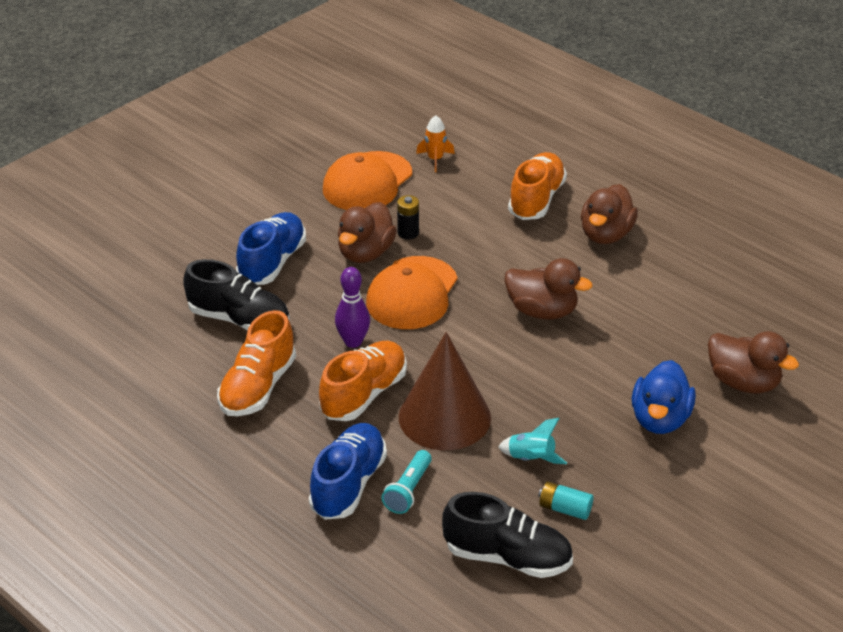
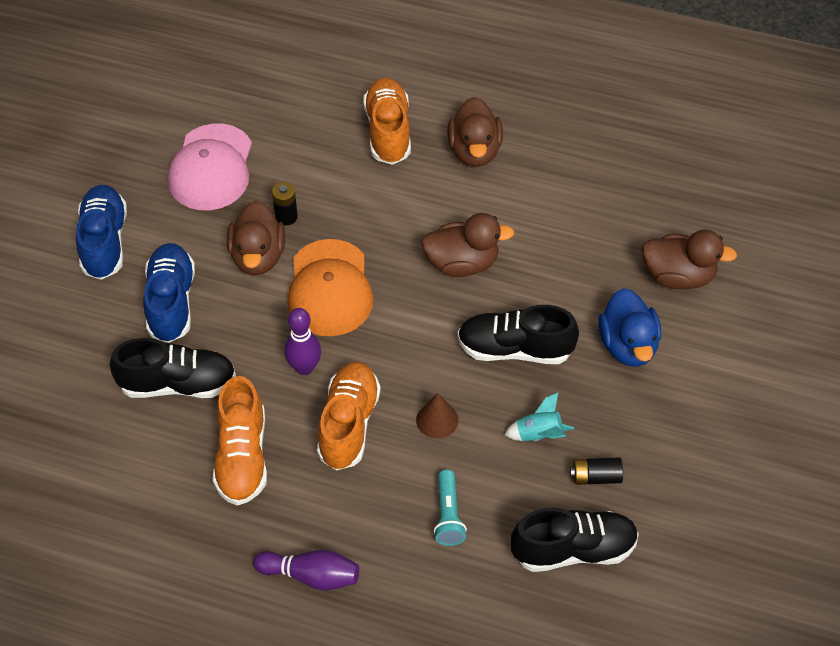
camera: 25 degrees left, 15 degrees up
blue shoe [309,423,387,520] -> blue shoe moved to [76,185,127,280]
orange cap [323,151,412,210] -> pink cap [168,123,252,210]
brown cone [399,332,491,450] -> brown cone [416,393,458,439], size x0.45
orange rocket [416,115,455,172] -> none
turquoise battery [538,481,593,520] -> black battery [570,458,623,485]
none -> purple bowling pin [253,550,359,590]
none -> black shoe [457,305,579,364]

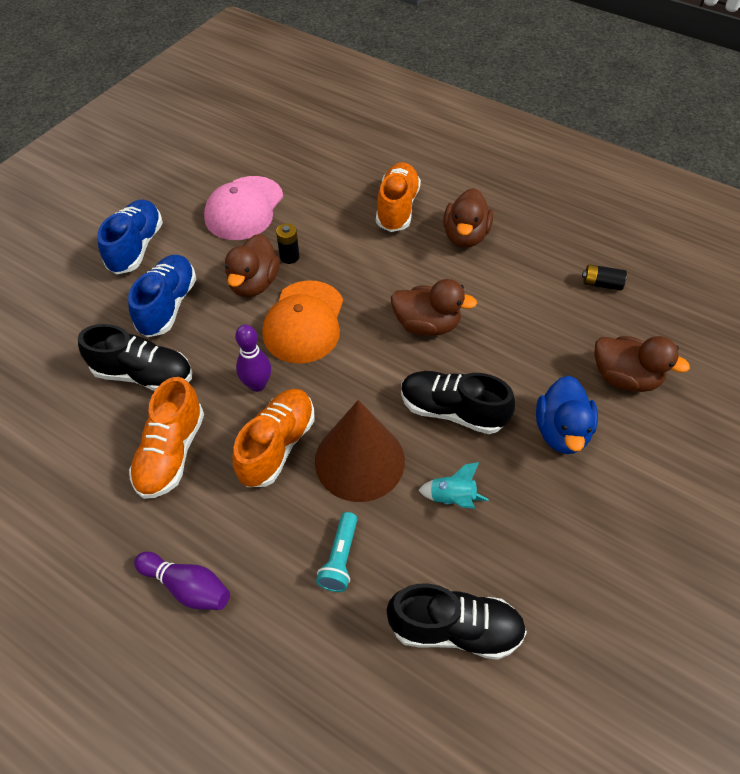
camera: 15 degrees right, 0 degrees up
brown cone [416,393,458,439] -> brown cone [315,400,405,502], size x2.21
black battery [570,458,623,485] -> black battery moved to [582,264,627,290]

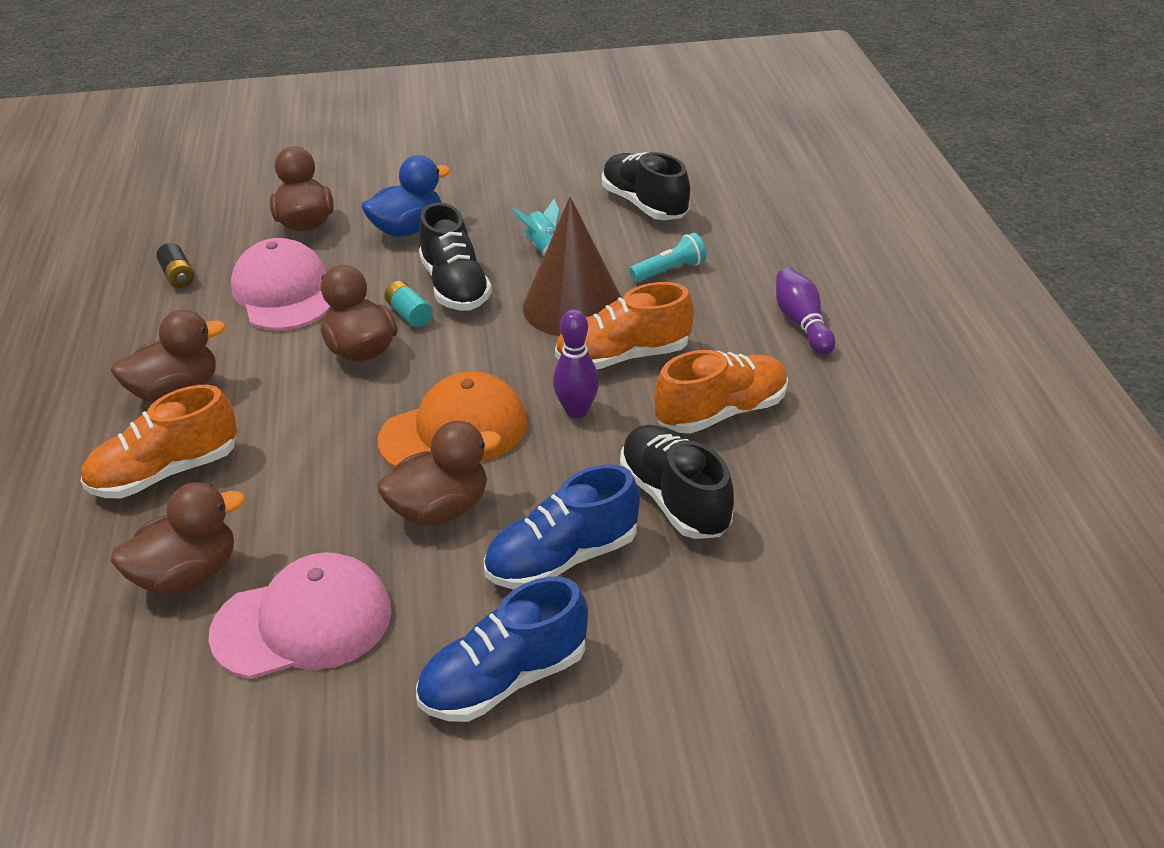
camera: 130 degrees left, 15 degrees down
black battery [276,224,300,264] -> none
none -> brown duck [111,482,245,594]
none -> pink cap [231,238,331,330]
none -> turquoise battery [384,281,433,327]

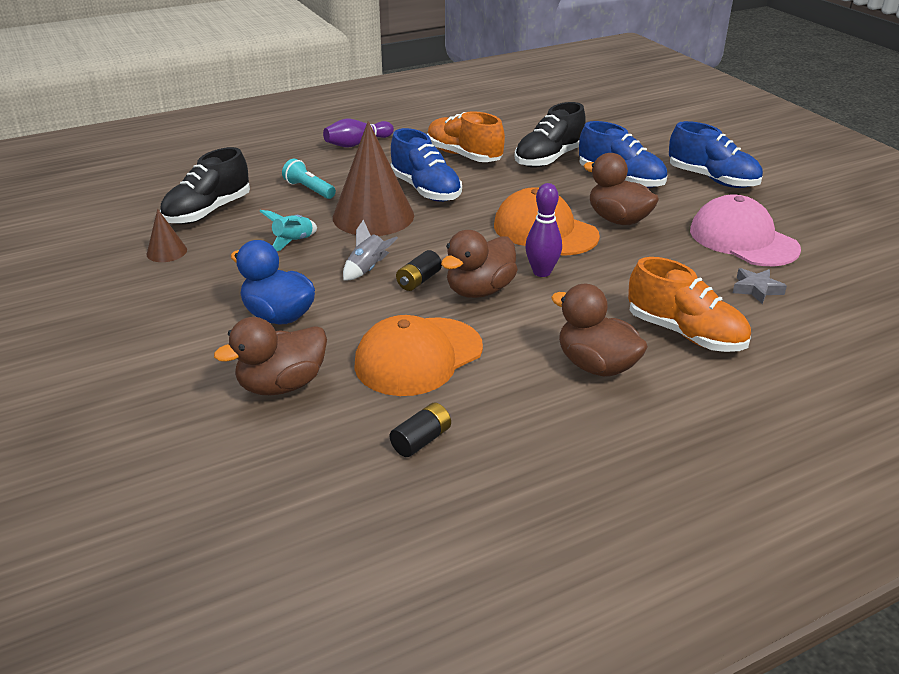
camera: 110 degrees left, 5 degrees down
brown duck [111,482,245,594] -> grey star [733,268,787,304]
pink cap [231,238,331,330] -> orange cap [354,315,483,396]
turquoise battery [384,281,433,327] -> black battery [396,250,442,291]
black shoe [419,202,492,311] -> grey rocket [343,220,398,281]
purple bowling pin [553,309,599,418] -> purple bowling pin moved to [525,183,562,277]
orange shoe [555,282,694,369] -> blue shoe [391,128,462,202]
none -> brown cone [146,209,187,262]

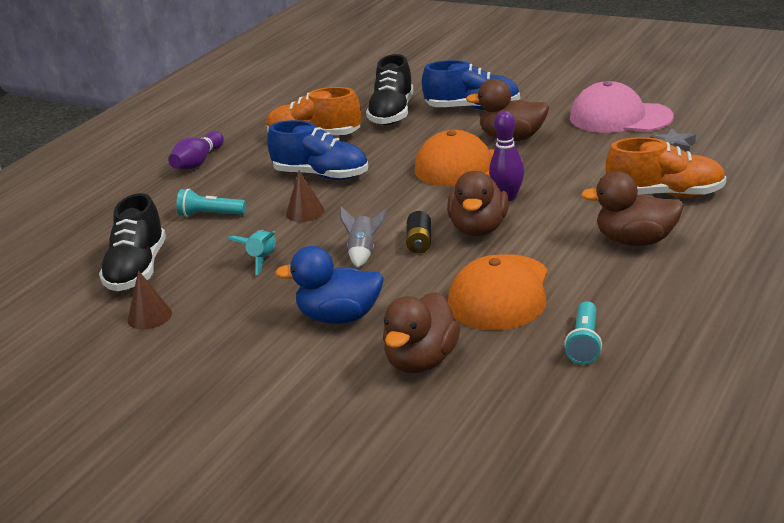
camera: 30 degrees left, 5 degrees down
brown cone [333,121,414,236] -> brown cone [286,170,325,222], size x0.45
black battery [390,403,451,457] -> turquoise flashlight [564,301,602,364]
blue shoe [669,121,763,188] -> none

